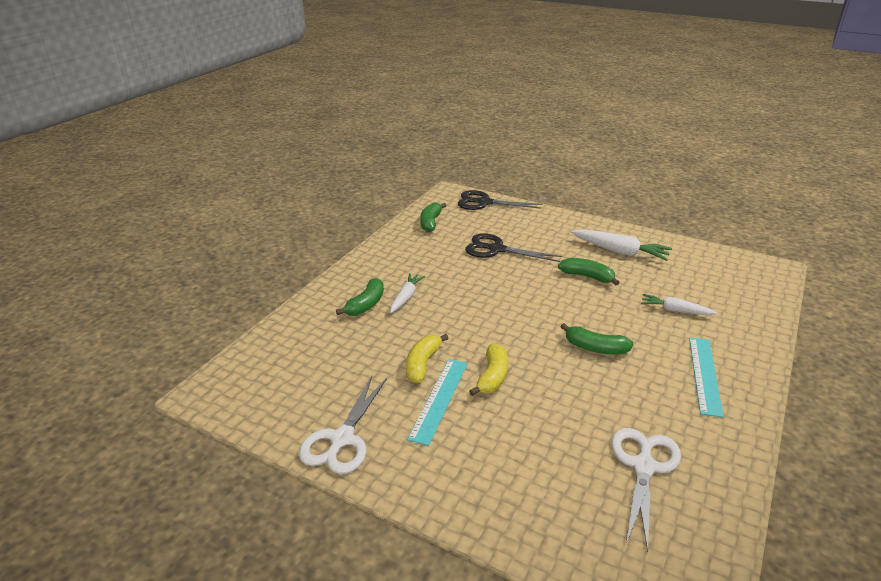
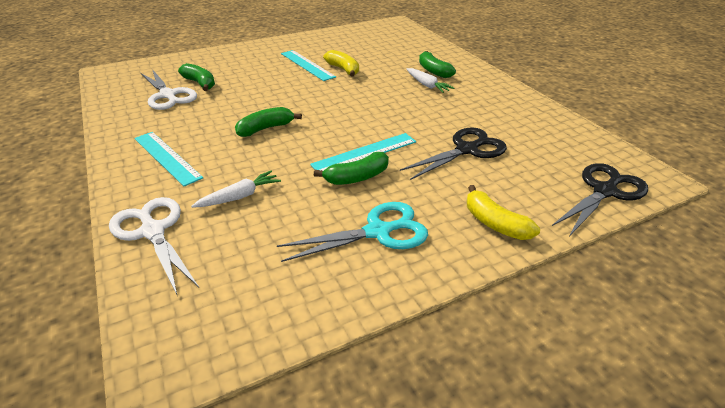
camera: 125 degrees right, 5 degrees up
white scissors [299,376,387,474] -> white scissors moved to [109,197,199,294]
green banana [420,202,447,232] -> green banana moved to [178,63,215,91]
yellow banana [469,343,508,396] -> yellow banana moved to [467,185,540,240]
white carrot [571,229,672,261] -> turquoise scissors [277,202,428,262]
none -> turquoise ruler [310,133,416,171]

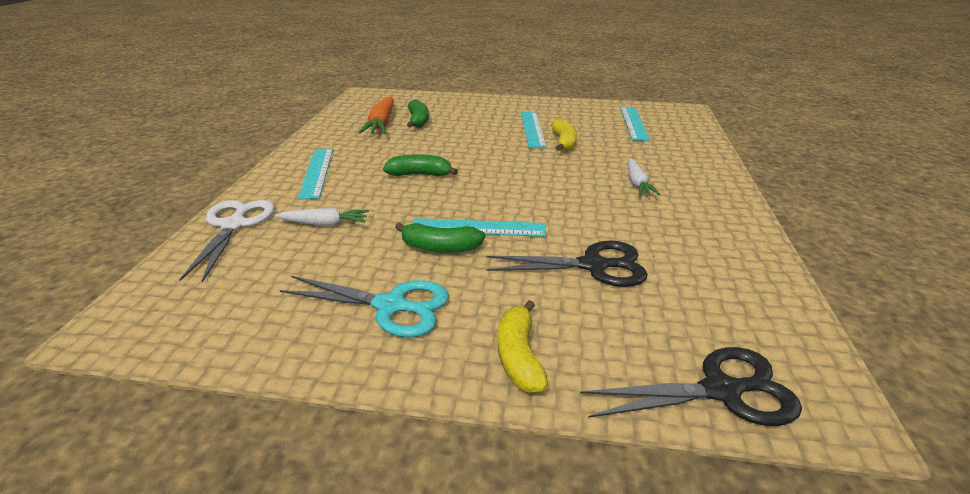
camera: 35 degrees right, 5 degrees down
white scissors [141,69,197,110] -> orange carrot [358,96,394,134]
green banana [419,51,456,78] -> none
none -> turquoise ruler [620,107,650,141]

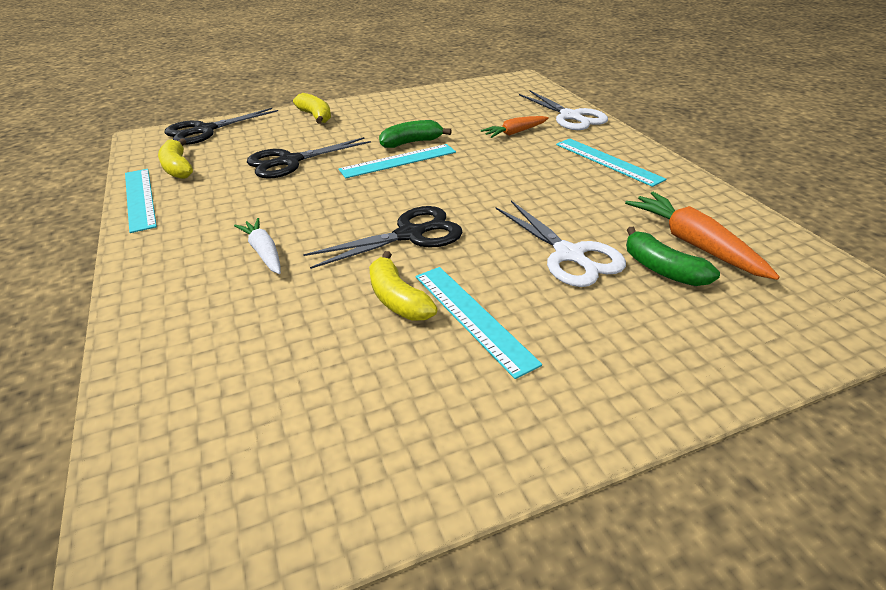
camera: 150 degrees right, 5 degrees up
white carrot [274,208,369,226] -> orange carrot [481,116,549,138]
turquoise scissors [280,276,449,338] -> none
green banana [383,154,458,176] -> none
turquoise ruler [620,107,650,141] -> turquoise ruler moved to [125,169,157,233]
none -> yellow banana [158,138,193,179]
none -> black scissors [303,206,463,269]
none -> white scissors [496,201,626,287]

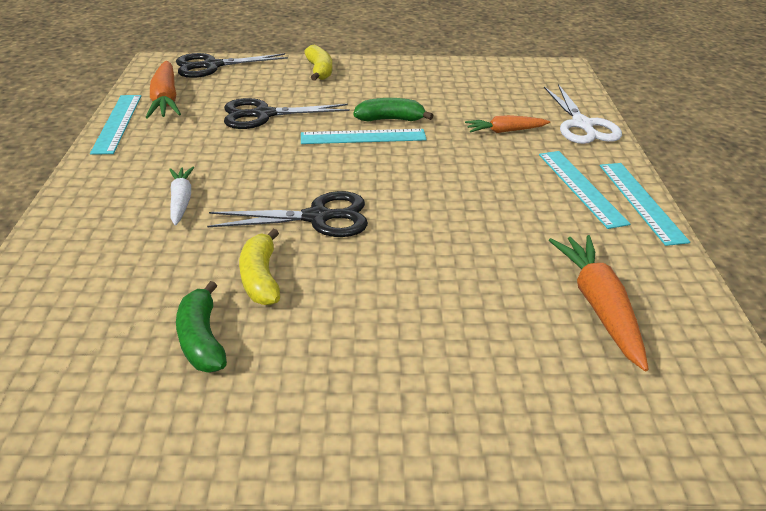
camera: 20 degrees right, 0 degrees up
yellow banana [158,138,193,179] -> orange carrot [146,61,181,118]
turquoise ruler [416,267,542,379] -> turquoise ruler moved to [600,163,690,246]
white scissors [496,201,626,287] -> none
green banana [626,227,720,286] -> green banana moved to [176,281,227,372]

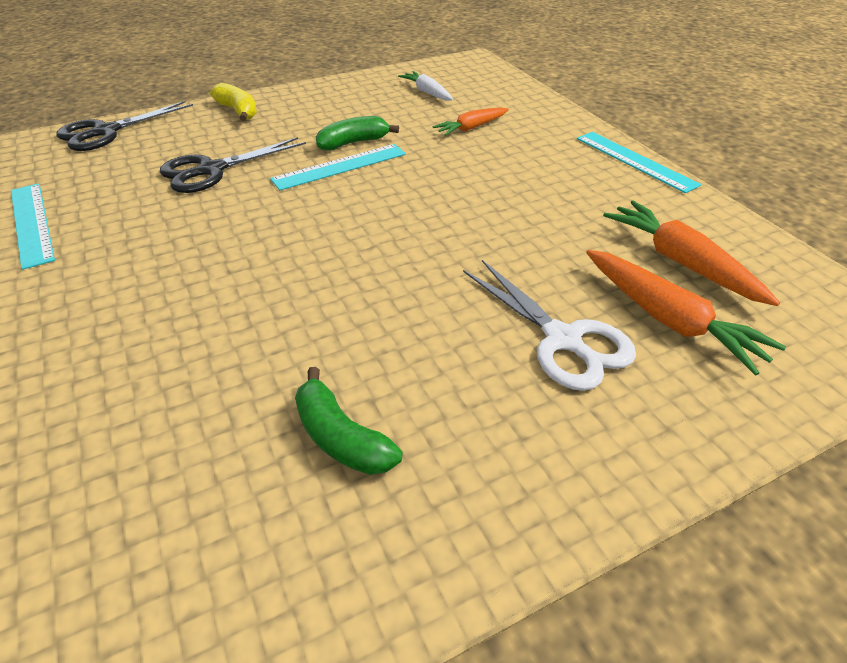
camera: 25 degrees left, 5 degrees up
orange carrot [146,61,181,118] -> orange carrot moved to [586,250,786,375]
white carrot [169,167,194,226] -> white carrot moved to [398,71,453,101]
black scissors [207,191,368,237] -> none
yellow banana [239,229,280,305] -> none
turquoise ruler [539,151,630,229] -> none
white scissors [544,84,622,144] -> white scissors moved to [463,260,636,391]

